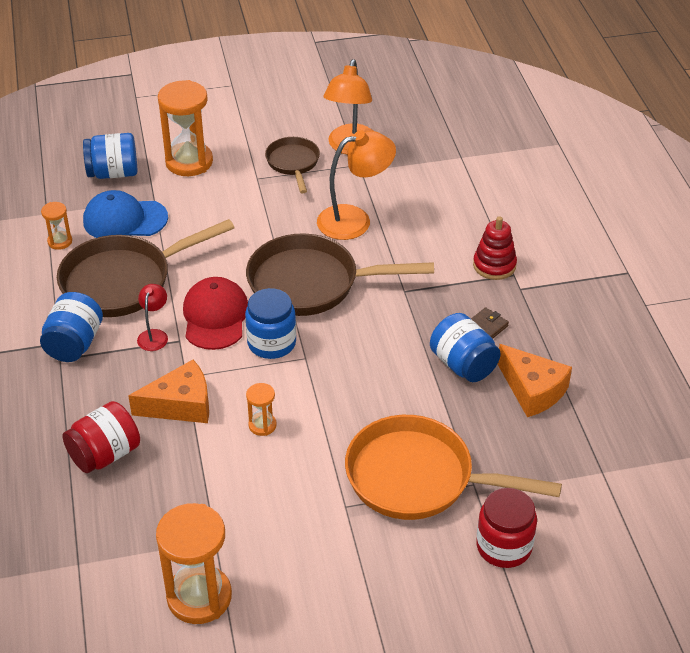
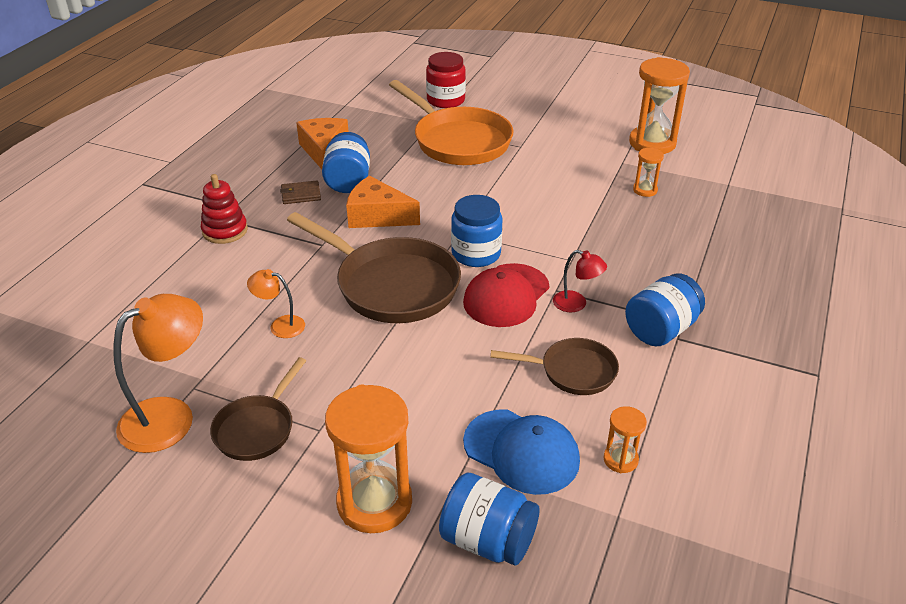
camera: 145 degrees left, 5 degrees down
brown pan [57,219,235,317] -> brown pan [490,338,619,395], size x0.55
red jar [62,401,140,473] -> none
orange cheese [128,360,209,423] -> orange cheese moved to [346,176,420,228]
red lamp [137,284,168,351] -> red lamp turned 105 degrees counterclockwise [553,250,607,312]
orange hourglass [246,383,277,436] -> orange hourglass moved to [633,148,664,197]
orange lamp [317,131,396,240] -> orange lamp [247,269,305,338], size x0.53

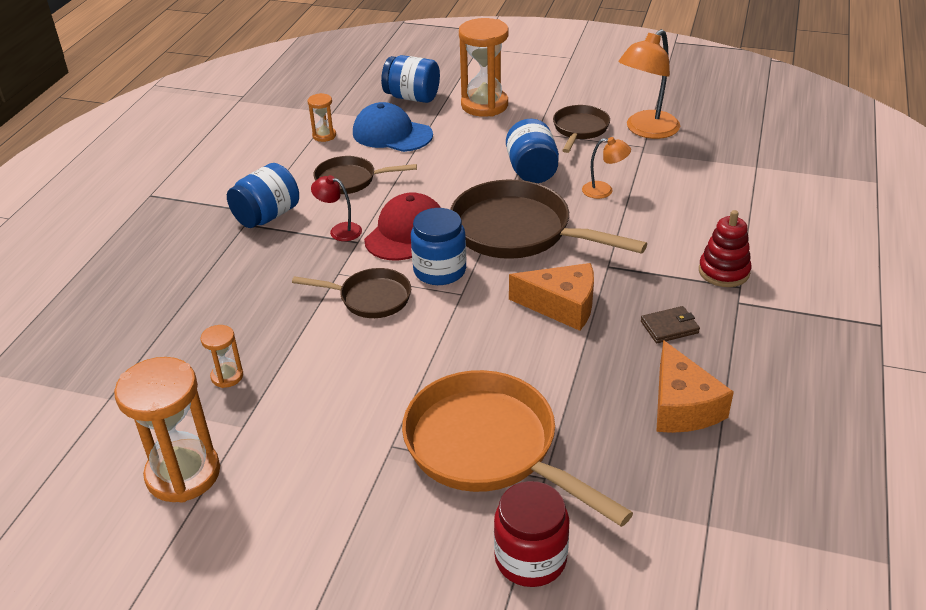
camera: 175 degrees right, 0 degrees up
blue jar [322,132,370,193] -> blue jar moved to [506,119,559,183]
none -> brown pan [292,268,411,318]

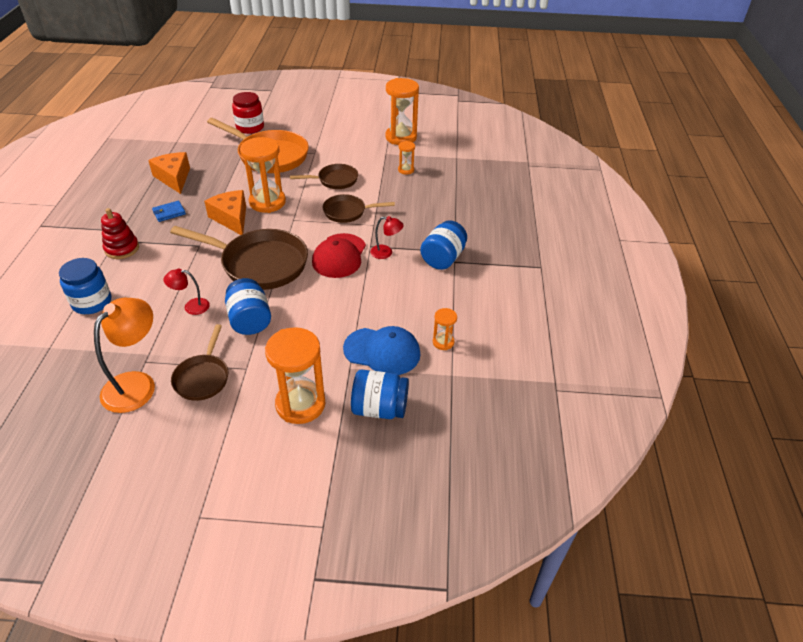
camera: 165 degrees right, 5 degrees up
brown pan [314,156,417,194] -> brown pan moved to [290,164,358,189]
blue jar [411,208,466,285] -> blue jar moved to [59,258,111,314]
orange cheese [509,263,594,331] -> orange cheese turned 60 degrees clockwise [204,190,246,235]
orange lamp [582,137,631,199] -> red lamp [163,269,210,315]
brown wallet [641,306,700,343] -> blue wallet [152,201,186,222]
none -> orange hourglass [240,137,286,213]

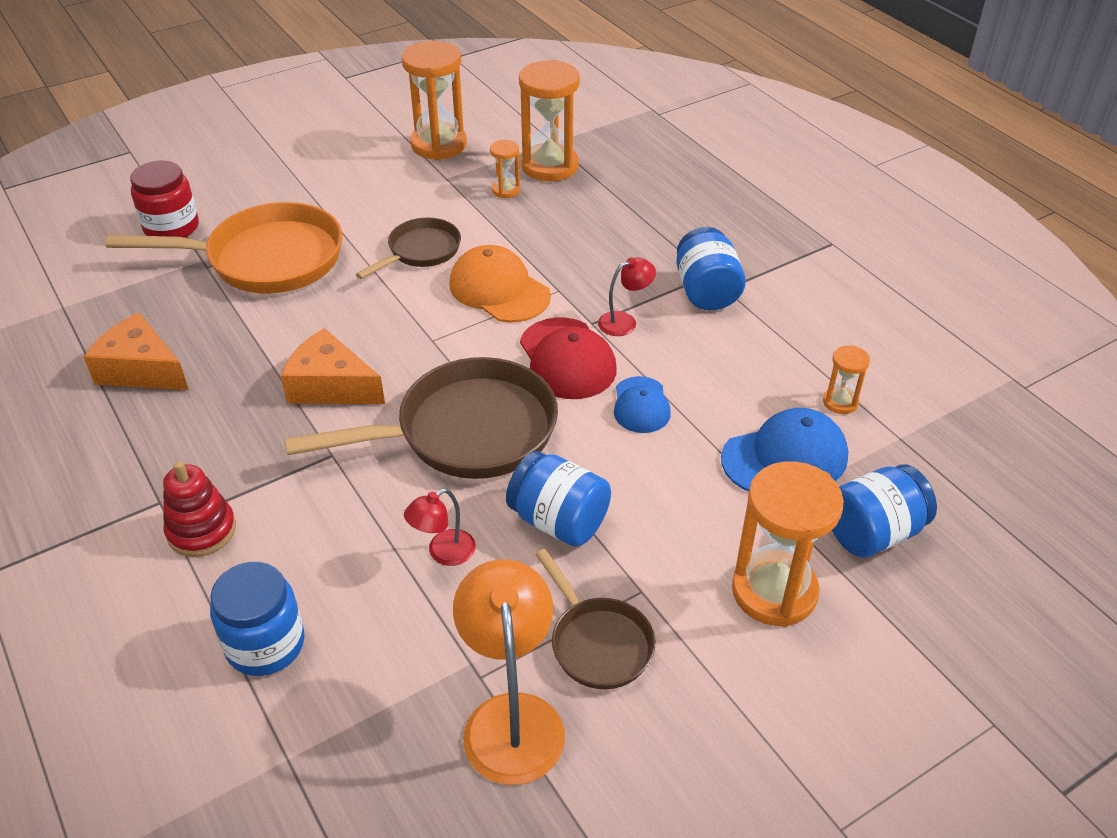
camera: 35 degrees left, 0 degrees up
blue wallet [152,201,186,222] -> none
orange hourglass [240,137,286,213] -> orange hourglass moved to [519,60,580,181]
brown pan [323,194,395,223] -> orange cap [449,245,551,323]
none -> blue cap [614,376,671,433]

